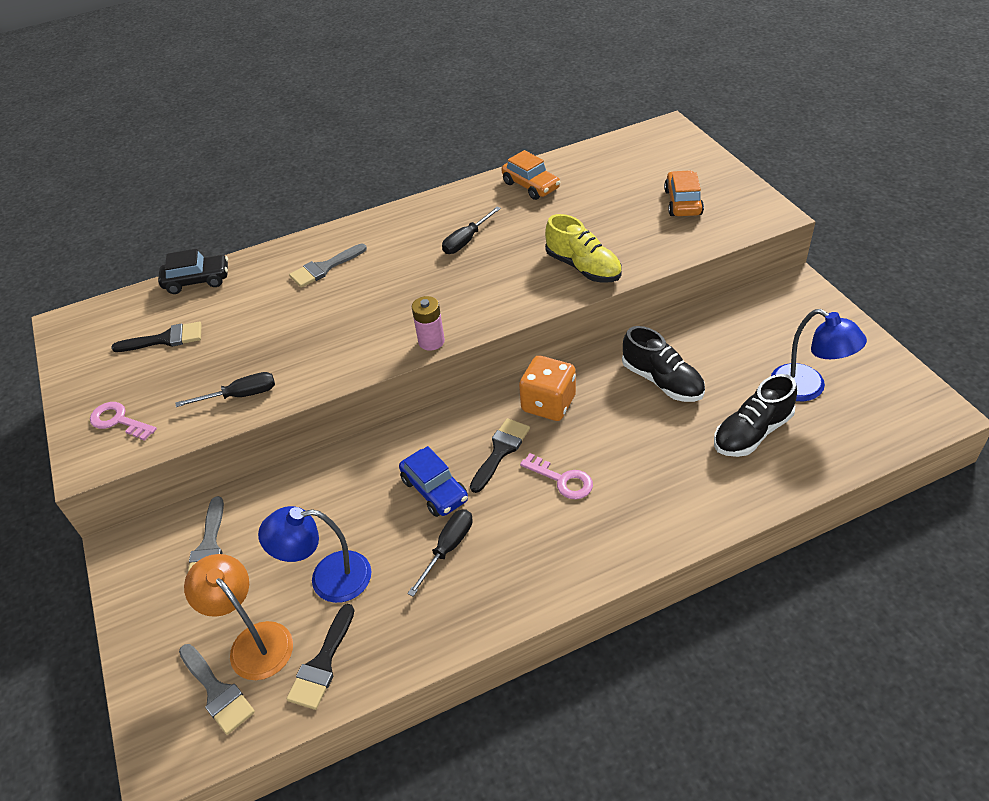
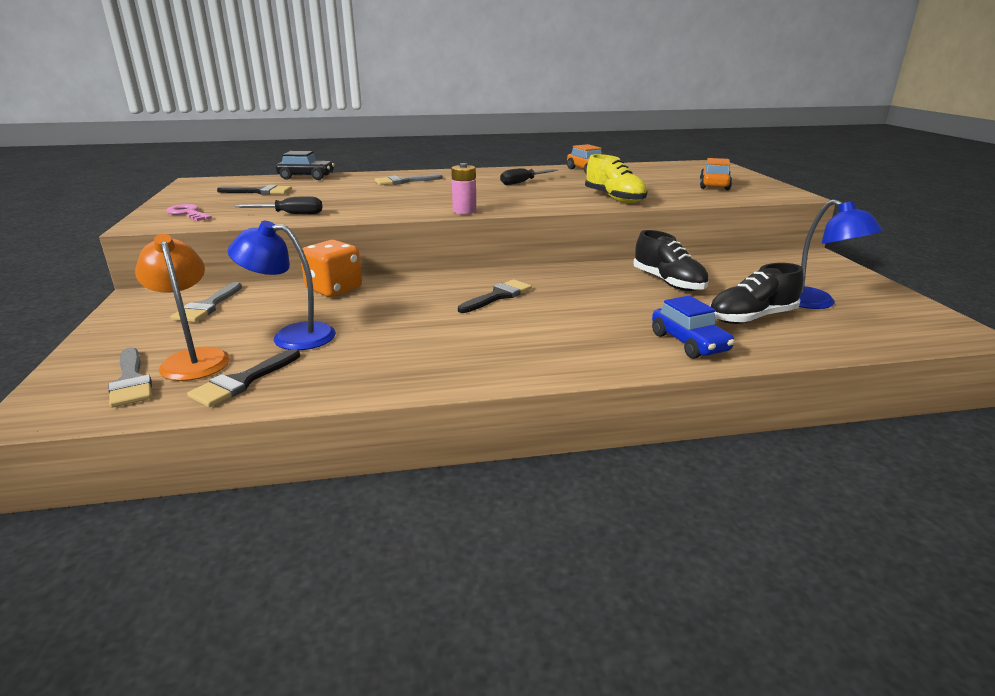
camera: 10 degrees right, 20 degrees down
blue car [399,446,468,517] -> blue car moved to [652,296,735,359]
black screwdriver [407,509,473,597] -> none
orange dice [519,355,576,421] -> orange dice moved to [301,240,362,297]
pink key [520,453,593,499] -> none

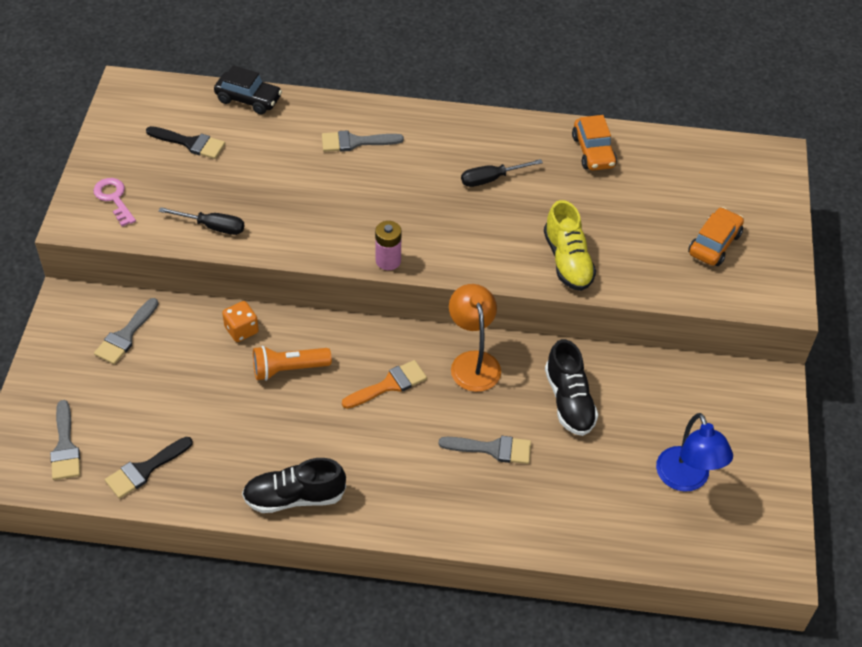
camera: 15 degrees right, 25 degrees up
orange lamp [135,234,230,381] -> orange lamp moved to [449,284,501,392]
blue lamp [228,221,336,350] -> none
orange dice [301,240,362,297] -> orange dice [222,301,259,342], size x0.64
black brush [458,279,532,313] -> orange brush [342,360,427,409]
blue car [652,296,735,359] -> none
black shoe [710,263,804,324] -> black shoe moved to [242,458,346,513]
none -> orange flashlight [253,346,332,381]
none -> grey brush [438,436,531,464]

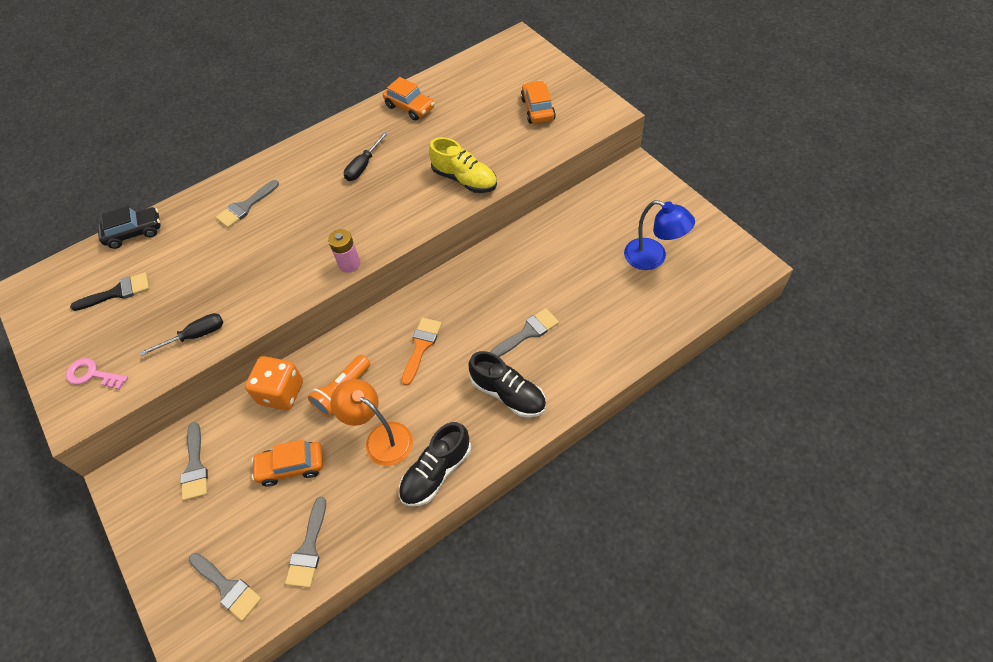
camera: 35 degrees left, 5 degrees up
black brush [105,437,193,499] -> grey brush [285,497,326,588]
orange dice [222,301,259,342] -> orange dice [245,356,303,410], size x1.56
orange lamp [449,284,501,392] -> orange lamp moved to [330,379,413,466]
black shoe [545,339,598,436] -> black shoe moved to [469,351,546,417]
none -> orange car [252,439,323,487]

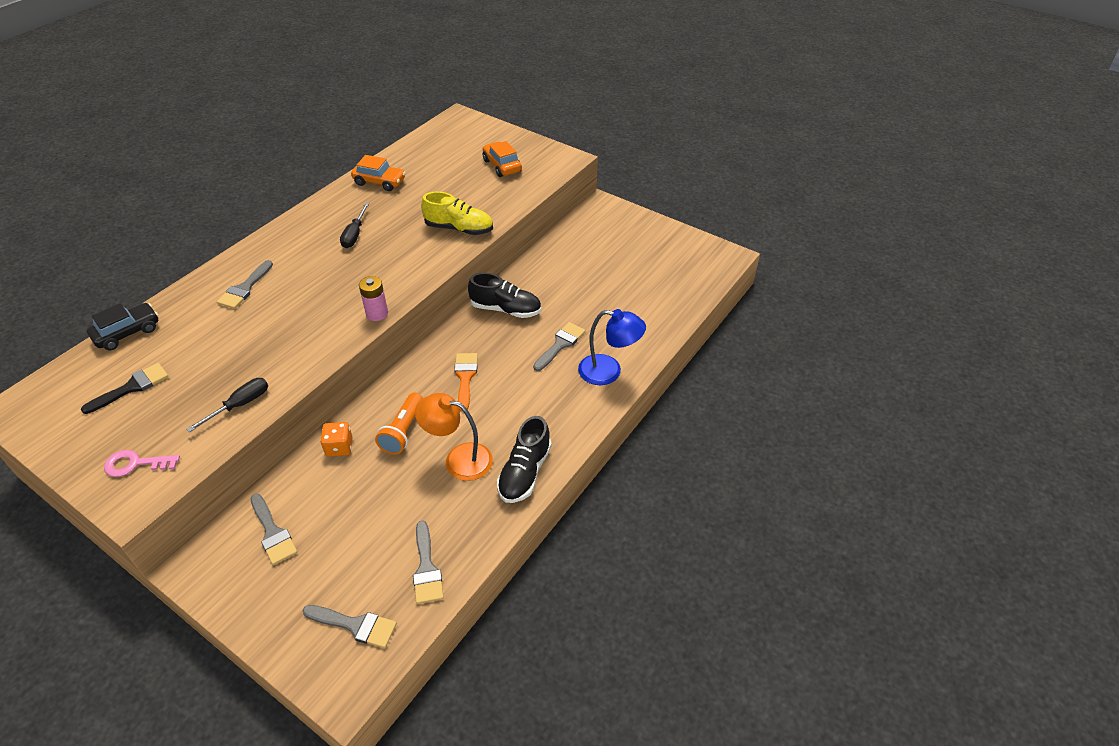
camera: 25 degrees left, 10 degrees down
orange dice [245,356,303,410] -> orange dice [321,422,353,457], size x0.64
orange car [252,439,323,487] -> none
black shoe [469,351,546,417] -> black shoe moved to [468,273,541,318]
blue lamp [624,200,695,270] -> blue lamp moved to [578,309,646,385]

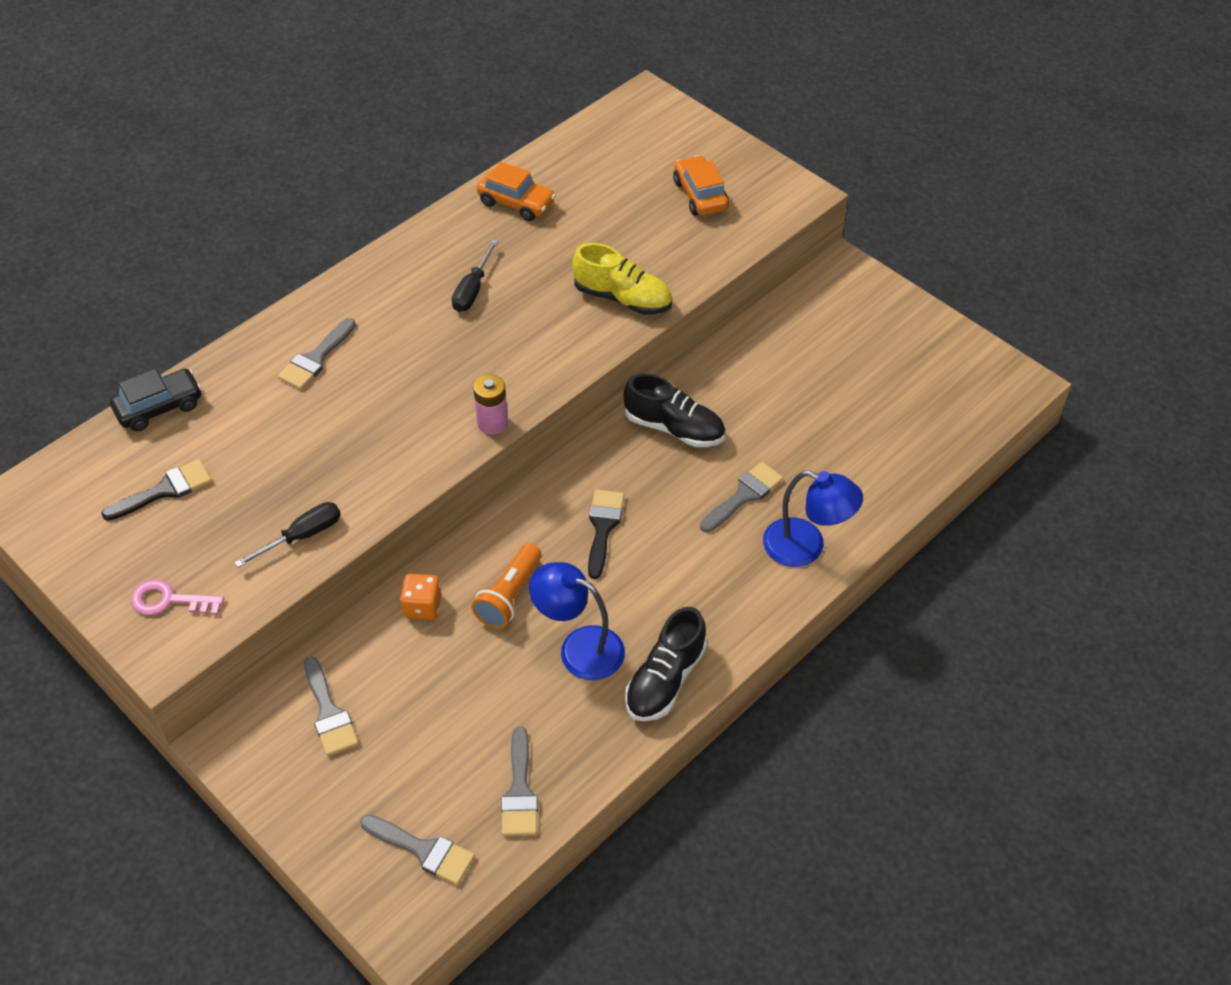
camera: 10 degrees right, 5 degrees up
orange lamp [415,393,493,481] -> blue lamp [529,562,625,680]
orange brush [454,353,478,412] -> black brush [588,490,624,579]

